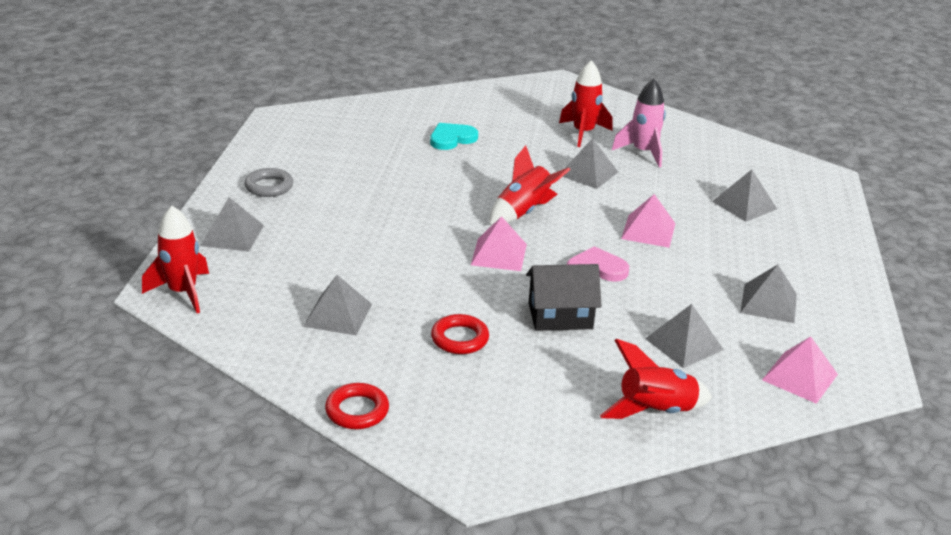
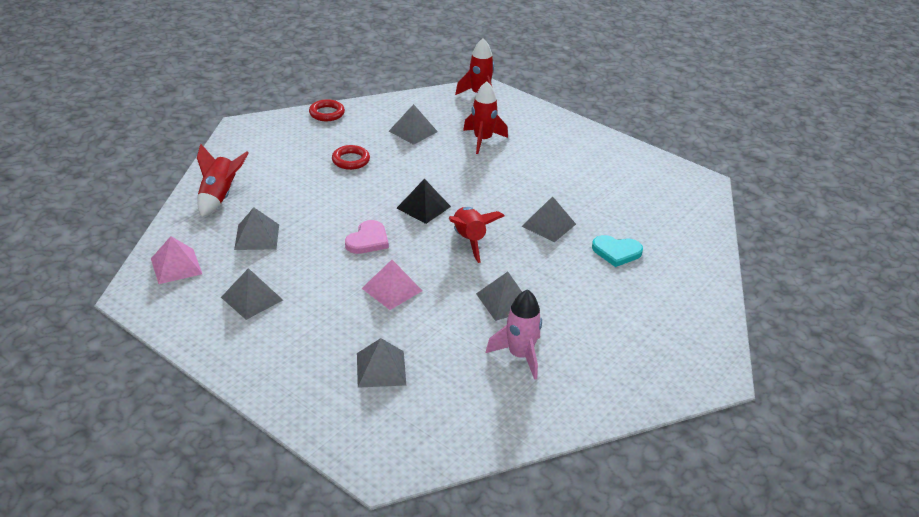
camera: 120 degrees right, 5 degrees up
grey pyramid [200,197,264,251] -> grey pyramid moved to [522,196,576,242]
grey ring [245,168,293,197] -> none
turquoise heart [430,123,478,150] -> turquoise heart turned 105 degrees clockwise [592,235,643,267]
pink pyramid [471,216,527,271] -> black pyramid [397,179,451,224]
black house [526,264,601,331] -> none
red rocket [559,60,613,147] -> red rocket moved to [463,81,508,154]

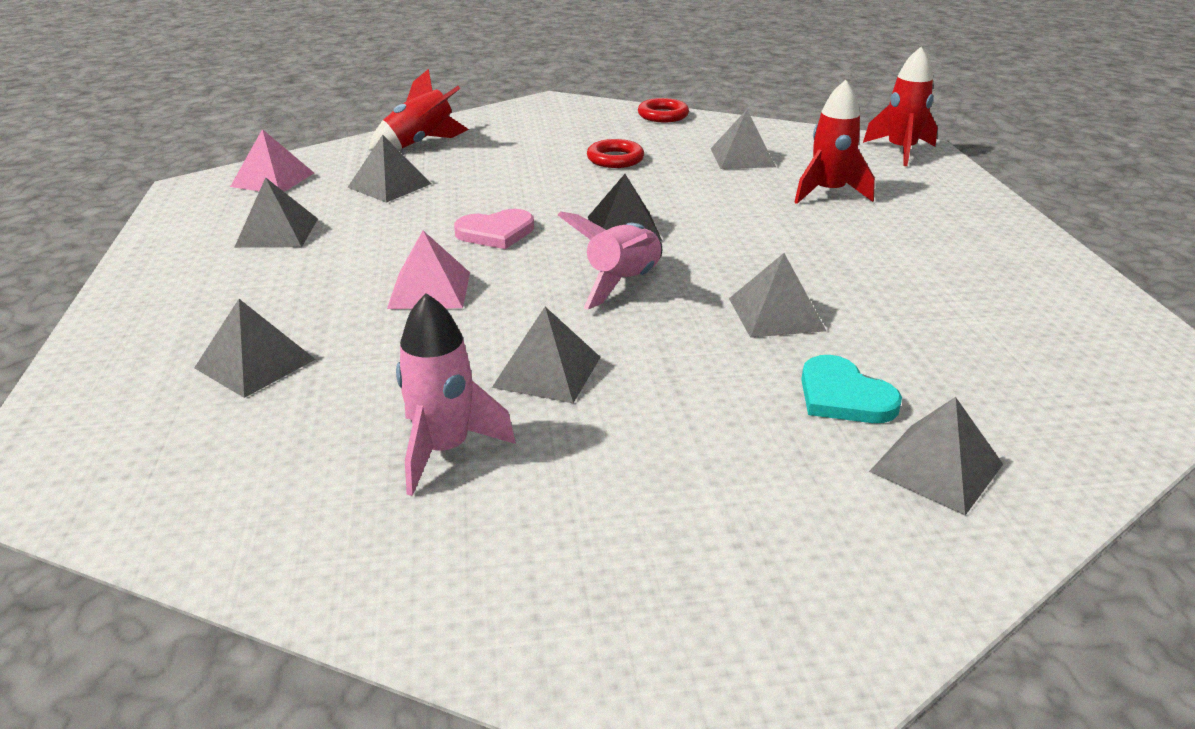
camera: 45 degrees right, 5 degrees down
red rocket [449,207,504,263] -> pink rocket [558,211,662,310]
none -> grey pyramid [869,397,1003,515]

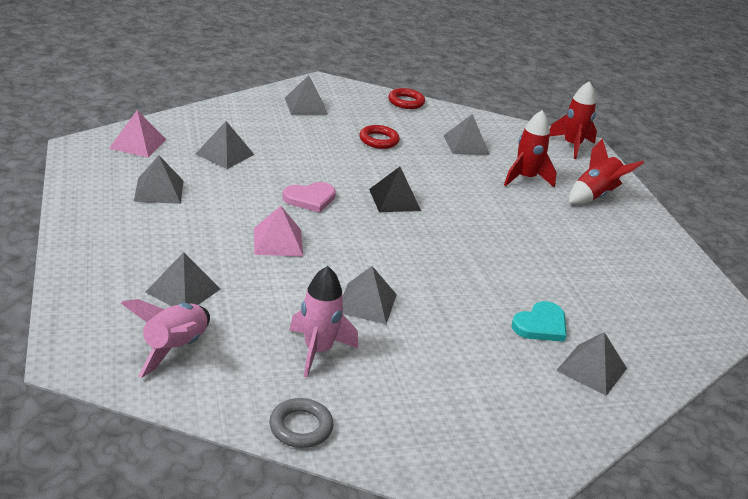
camera: 10 degrees left, 0 degrees up
red rocket [369,69,469,151] -> red rocket moved to [569,138,644,204]
pink rocket [558,211,662,310] -> pink rocket moved to [121,299,210,378]
grey pyramid [729,253,826,338] -> grey pyramid moved to [285,75,328,114]
turquoise heart [801,355,902,423] -> turquoise heart turned 90 degrees counterclockwise [512,301,567,342]
none -> grey ring [269,398,333,448]

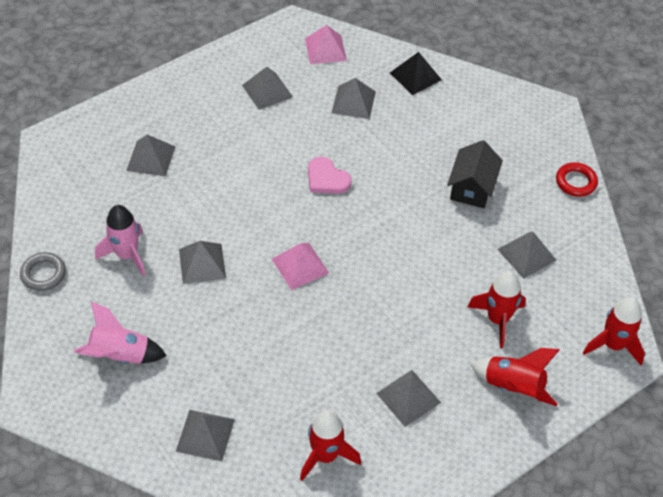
camera: 70 degrees right, 20 degrees up
pink rocket [121,299,210,378] -> pink rocket moved to [74,301,166,364]
pink pyramid [254,206,303,256] -> pink pyramid moved to [272,243,329,290]
grey pyramid [285,75,328,114] -> grey pyramid moved to [376,370,441,427]
red ring [359,125,400,149] -> black house [447,140,503,208]
black pyramid [369,167,421,212] -> black pyramid moved to [390,52,442,95]
turquoise heart [512,301,567,342] -> none
none -> red rocket [300,410,361,481]

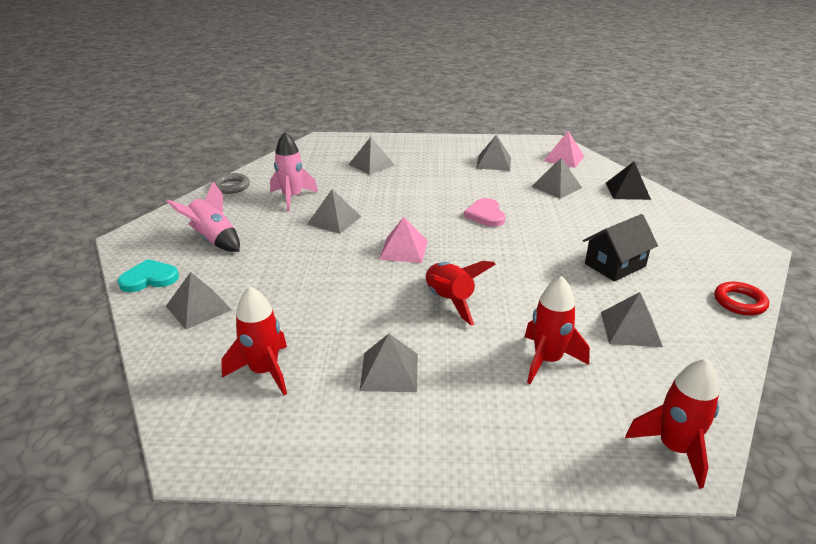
camera: 40 degrees right, 20 degrees down
red rocket [471,348,560,406] -> red rocket moved to [425,261,496,326]
none -> turquoise heart [117,259,179,292]

